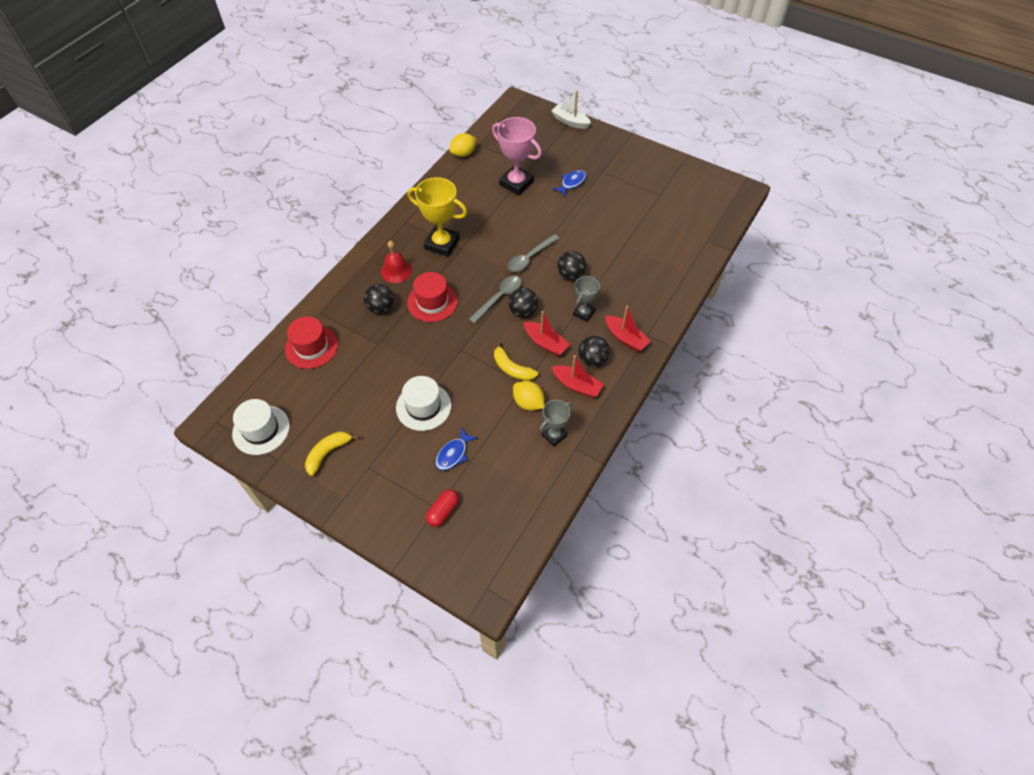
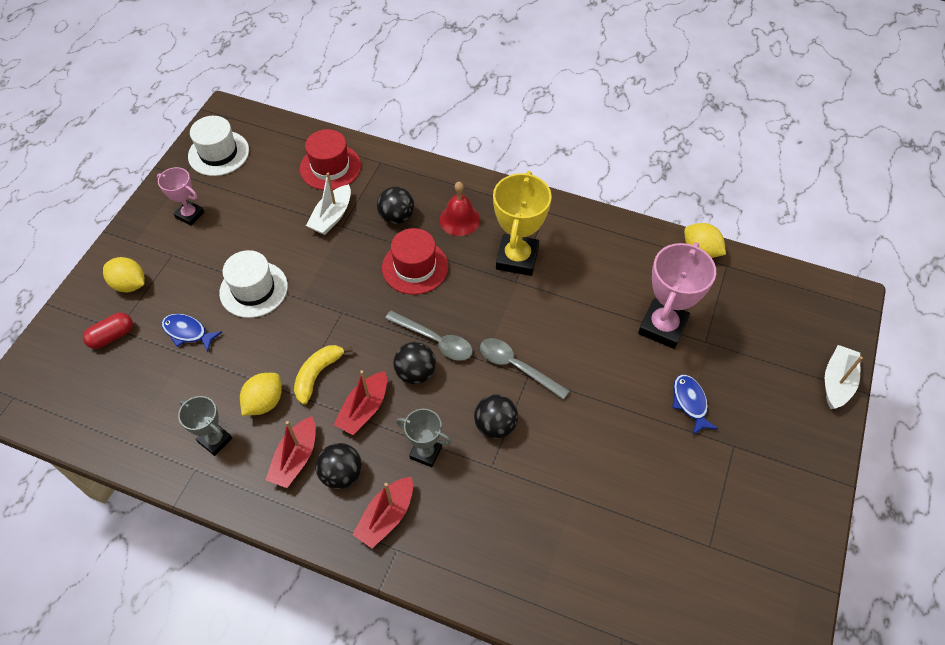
camera: 80 degrees right, 0 degrees up
yellow banana [305,431,359,476] -> pink trophy [157,167,204,226]
red capsule [426,489,459,527] -> red capsule turned 60 degrees counterclockwise [83,313,133,349]
blue fish [553,170,586,196] -> blue fish turned 135 degrees counterclockwise [672,375,718,436]
none -> yellow lemon [103,257,144,292]
none -> white boat [306,173,351,235]

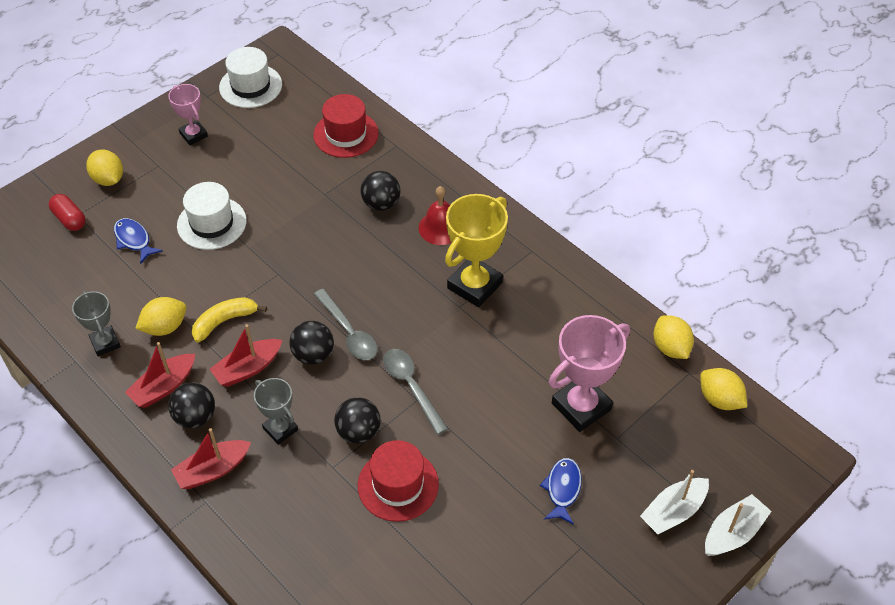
camera: 25 degrees right, 5 degrees down
red capsule [83,313,133,349] -> red capsule turned 60 degrees clockwise [49,194,85,231]
white boat [306,173,351,235] -> white boat moved to [640,470,709,534]
red hat [382,228,448,295] -> red hat moved to [358,440,439,522]
none -> yellow lemon [700,368,747,410]

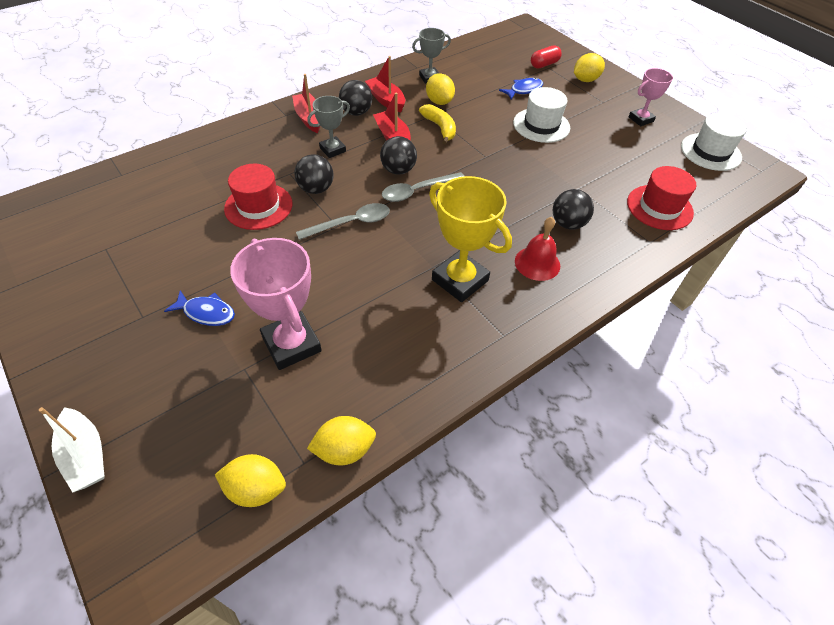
camera: 95 degrees right, 0 degrees up
white boat [640,470,709,534] -> none
yellow lemon [700,368,747,410] -> yellow lemon turned 45 degrees clockwise [215,454,286,507]

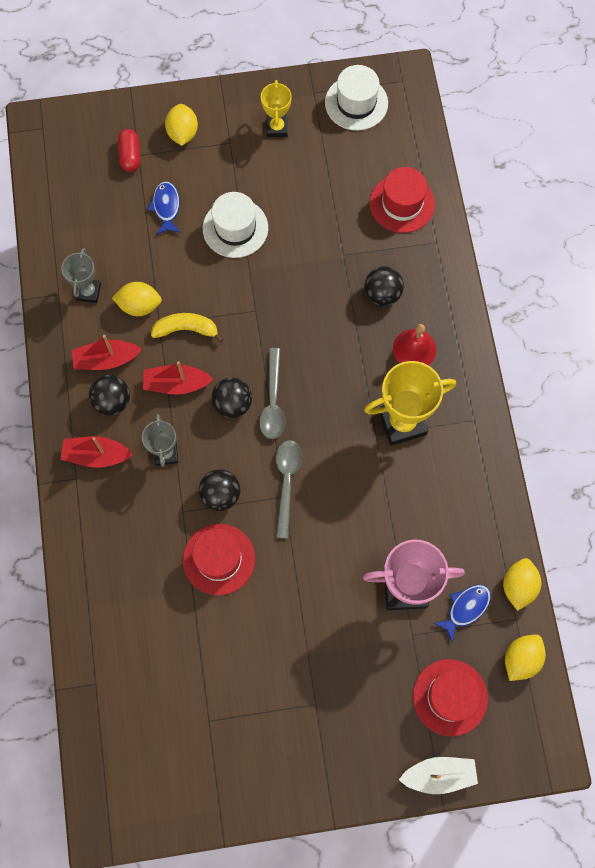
camera: 60 degrees left, 20 degrees up
blue fish [164,290,235,326] -> blue fish moved to [433,585,491,643]
pink trophy [629,68,673,126] -> yellow trophy [261,80,292,137]
none -> red hat [413,659,488,736]

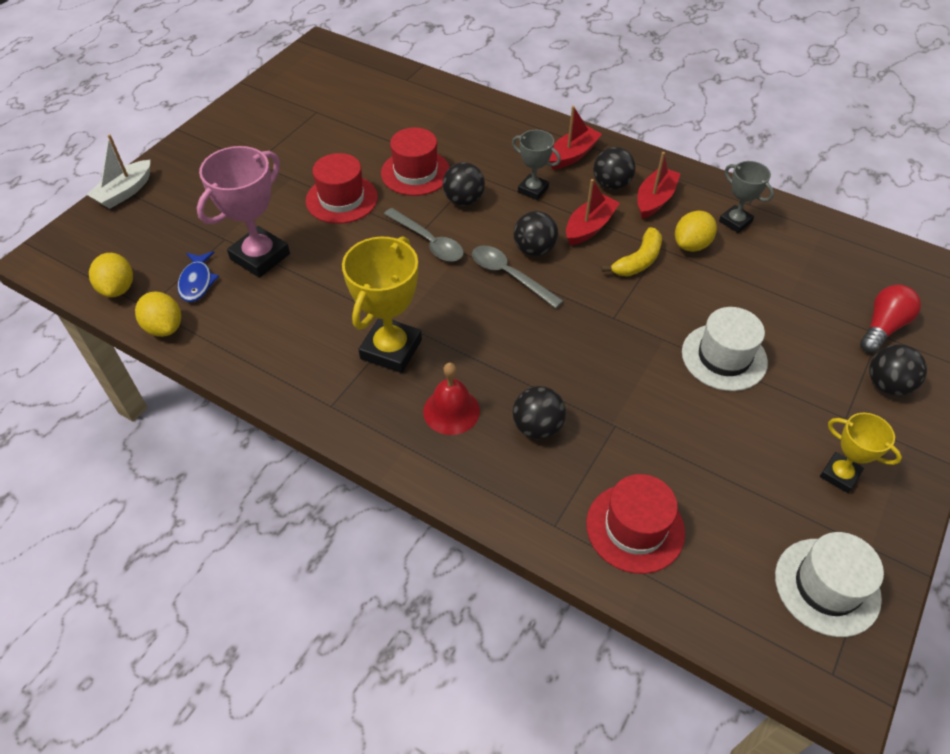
camera: 130 degrees right, 20 degrees down
red capsule [118,129,140,172] -> red light bulb [860,285,921,353]
blue fish [147,181,180,235] -> none
yellow lemon [165,104,198,146] -> black ball [869,344,927,396]
red hat [413,659,488,736] -> red hat moved to [306,153,378,224]

